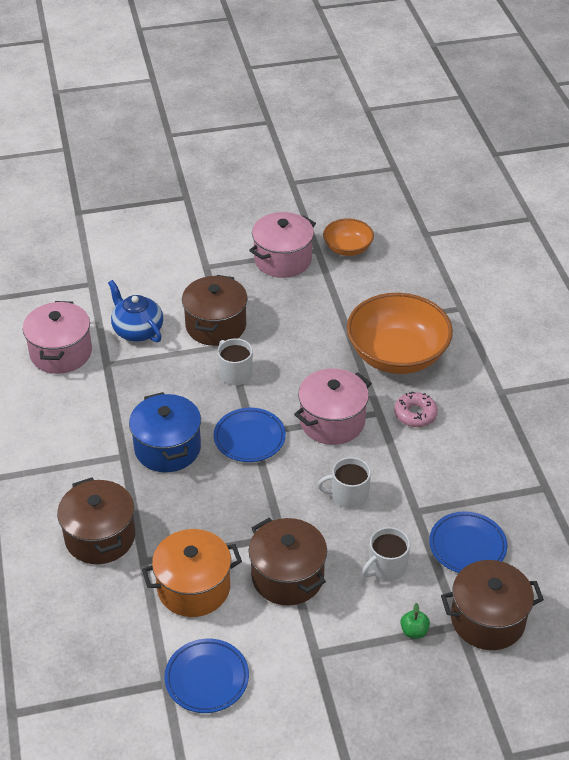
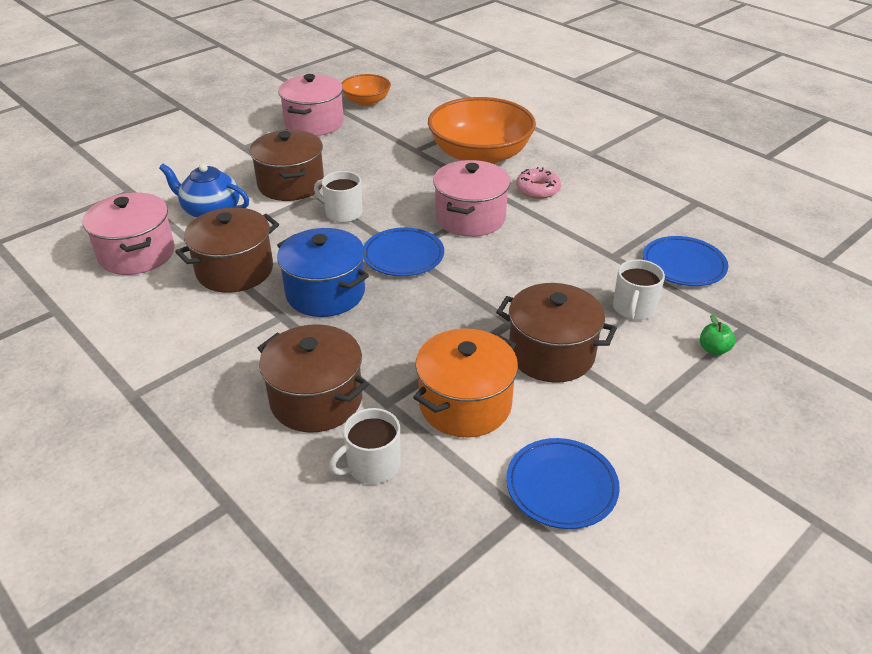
camera: 30 degrees left, 5 degrees down
white mug [317,457,371,508] -> white mug moved to [329,408,401,484]
brown pot [441,560,544,650] -> brown pot moved to [175,207,279,293]

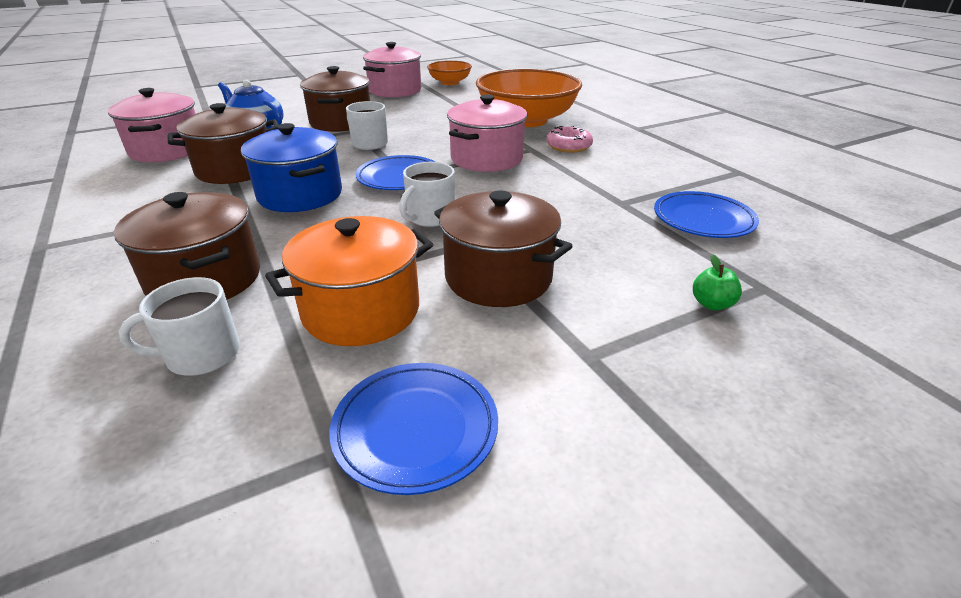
camera: 15 degrees right, 5 degrees down
white mug [613,259,665,320] -> white mug moved to [399,162,455,227]

